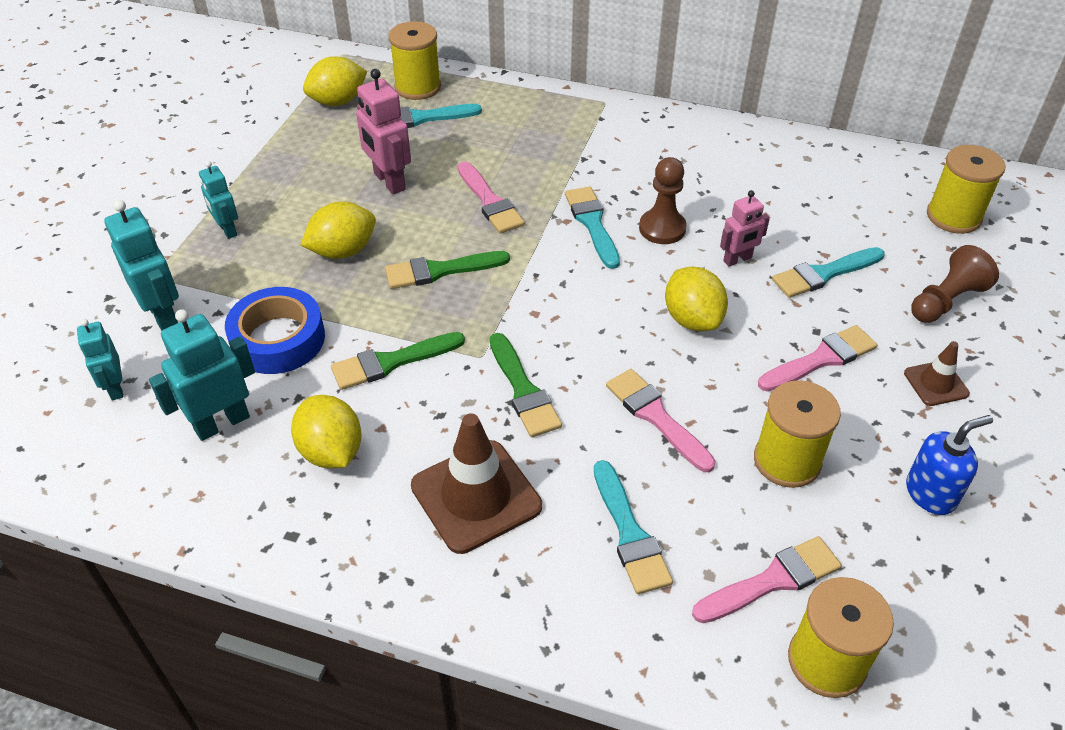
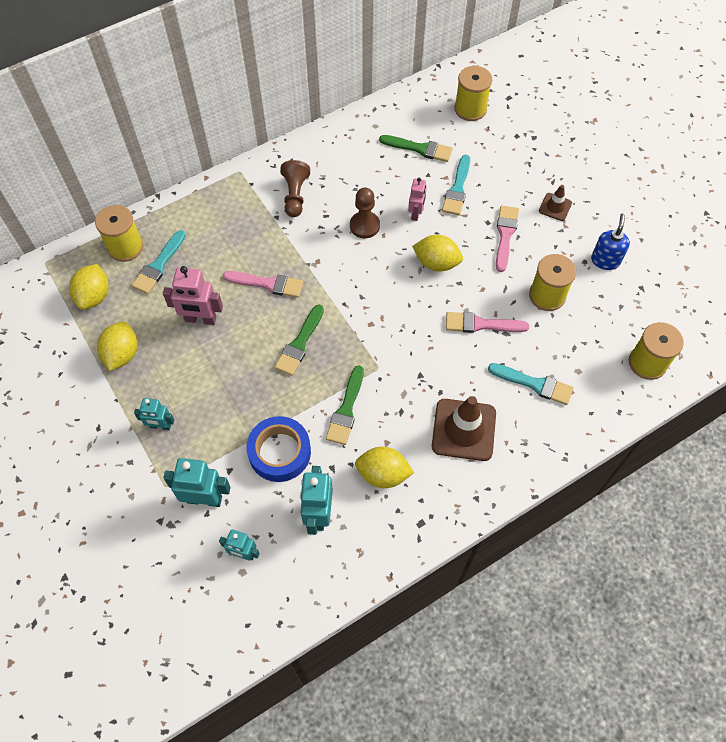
camera: 50 degrees left, 15 degrees up
yellow lemon [301,202,376,259] -> yellow lemon moved to [97,322,137,371]
green brush [490,333,562,437] -> green brush moved to [379,135,453,162]
turquoise brush [565,187,620,269] -> none
pink brush [692,536,842,623] -> none
brown pawn [911,245,999,323] -> brown pawn moved to [280,160,310,217]

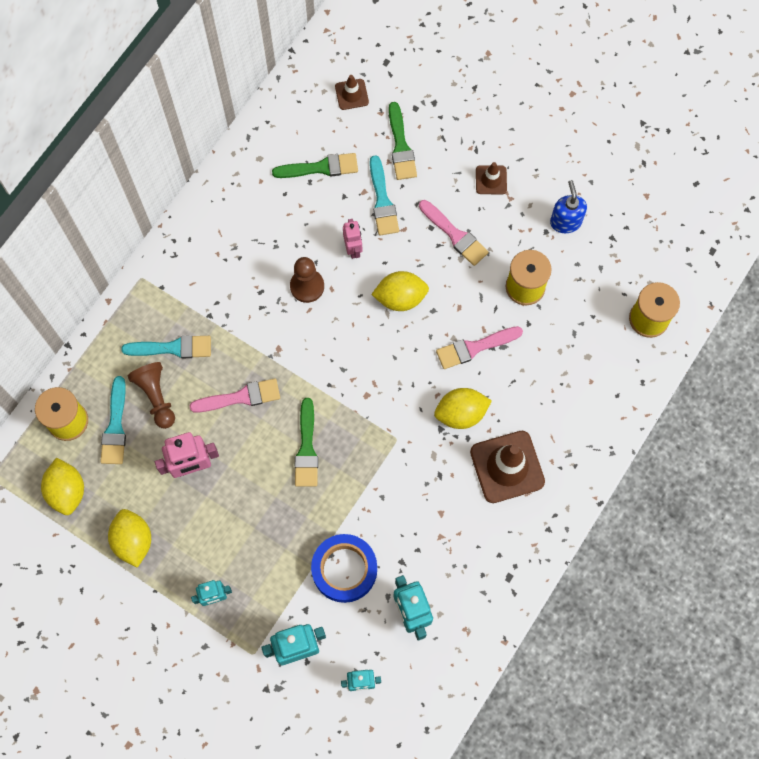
camera: 25 degrees left, 10 degrees up
brown pawn [280,160,310,217] -> brown pawn moved to [128,362,175,429]
green brush [326,365,364,445] -> green brush moved to [389,102,417,180]
yellow lemon [355,447,414,488] -> yellow lemon moved to [434,388,492,429]
yellow spool [454,66,492,121] -> brown traffic cone [335,75,369,110]
turquoise brush [488,363,573,405] -> turquoise brush moved to [121,335,211,359]
pink brush [496,205,519,272] -> pink brush turned 150 degrees clockwise [419,200,489,266]

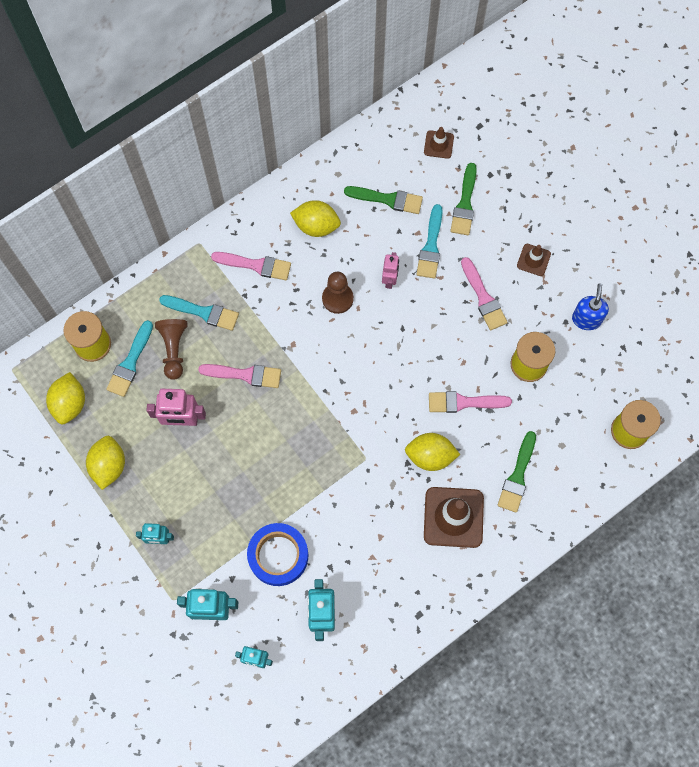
camera: 20 degrees right, 0 degrees up
green brush [295,398,318,487] -> green brush moved to [498,431,536,513]
yellow lemon [371,271,429,311] -> yellow lemon moved to [290,200,341,237]
none -> pink brush [211,252,291,280]

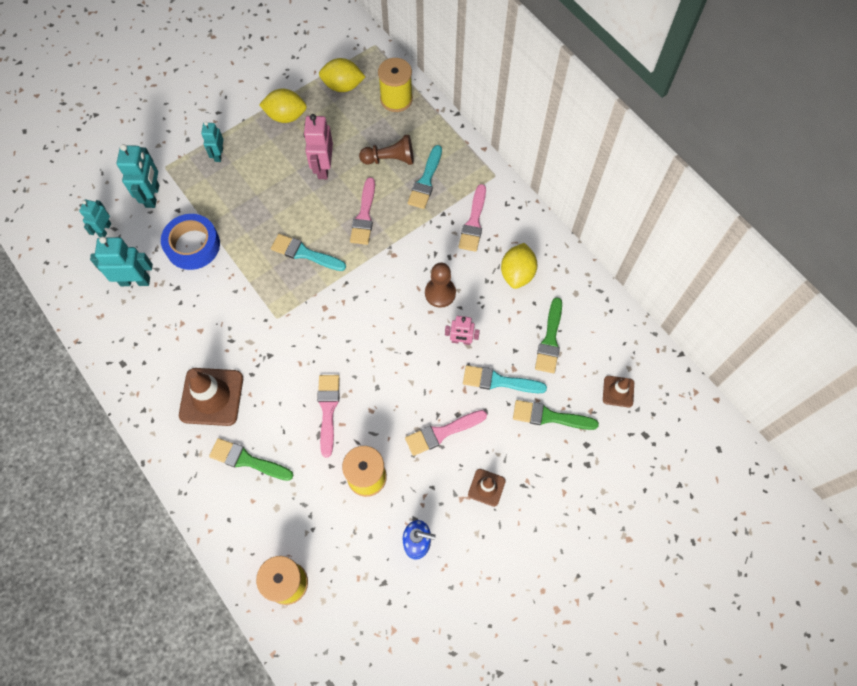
camera: 90 degrees right, 5 degrees down
turquoise brush [106,320,153,397] -> turquoise brush moved to [271,234,346,271]
yellow lemon [405,433,460,471] -> none

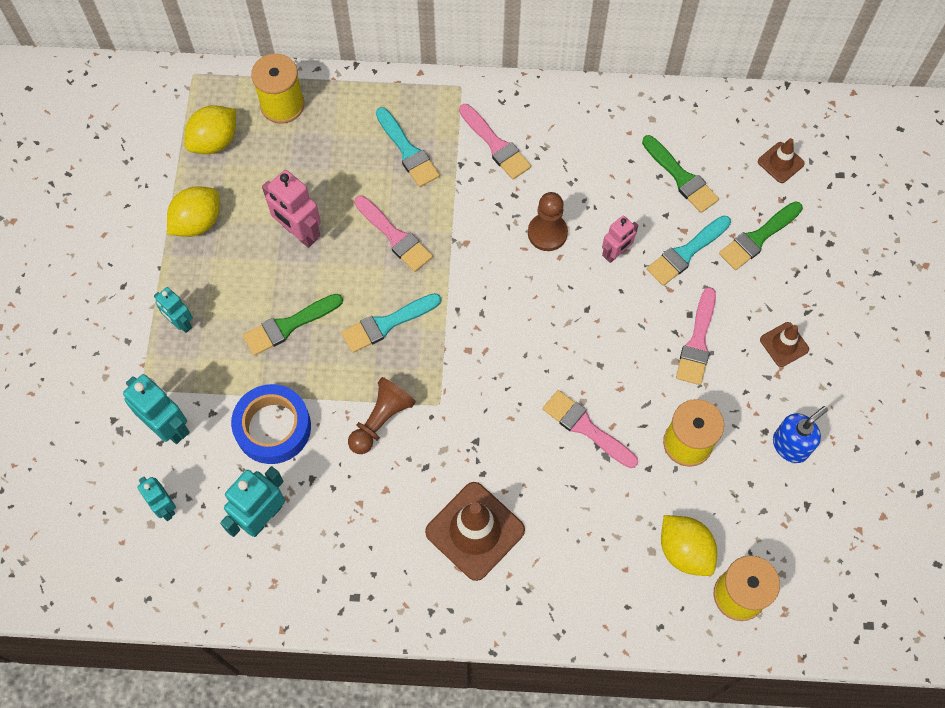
camera: 50 degrees left, 0 degrees up
green brush [209,438,294,481] -> green brush moved to [243,294,343,356]
brown pawn [359,134,414,165] -> brown pawn moved to [348,377,416,454]
yellow lemon [501,243,537,289] -> yellow lemon moved to [661,515,717,576]

